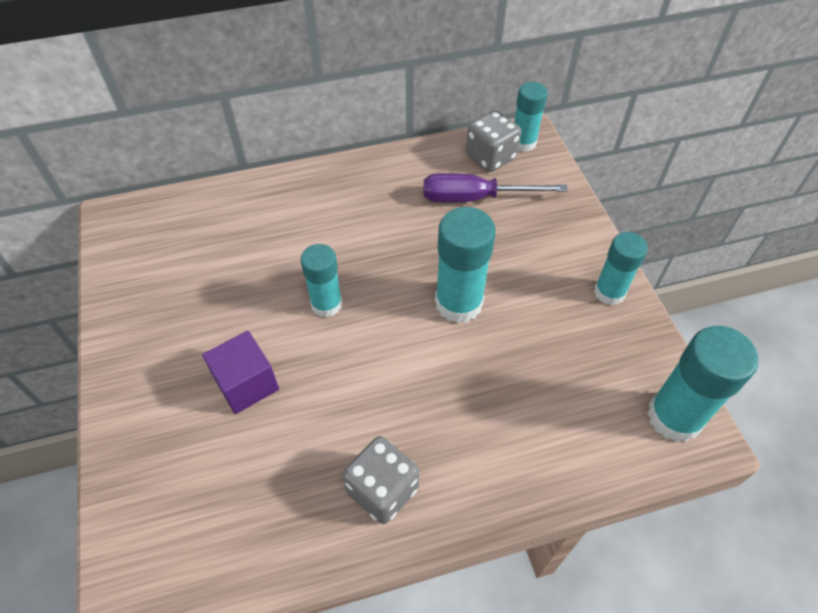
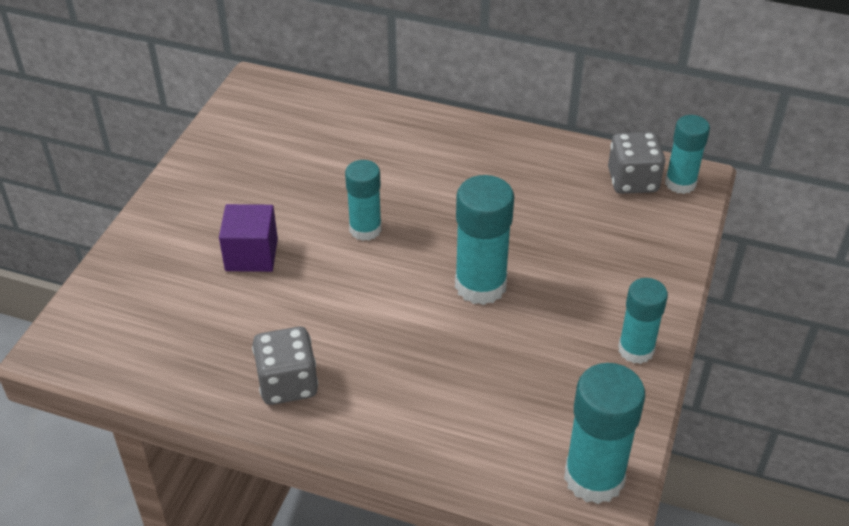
camera: 35 degrees right, 10 degrees down
purple screwdriver [424,173,568,203] -> none

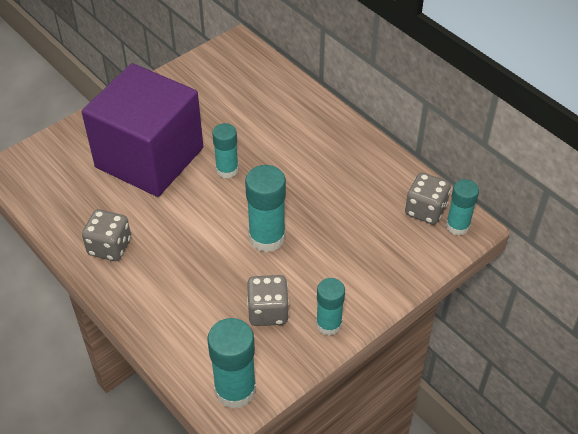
camera: 30 degrees right, 5 degrees up
purple cube [219,204,278,272] -> purple cube [82,63,203,197], size x2.45
none -> grey dice [247,275,289,326]

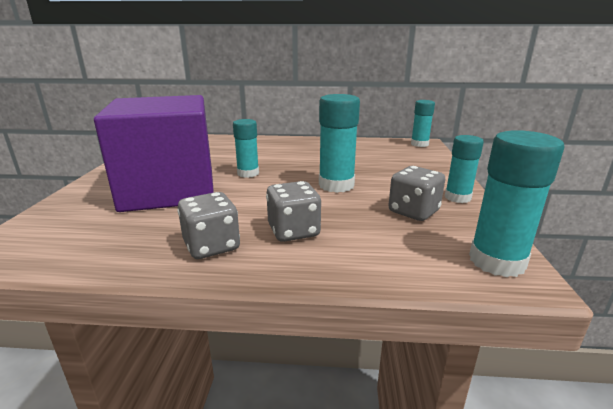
camera: 45 degrees left, 25 degrees down
grey dice [405,172,451,225] -> grey dice moved to [266,181,321,242]

